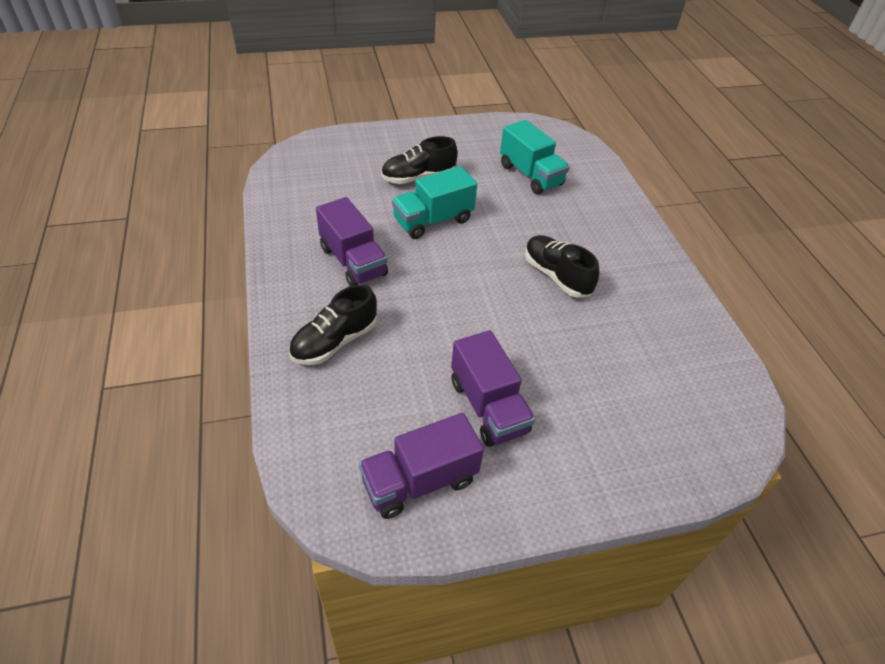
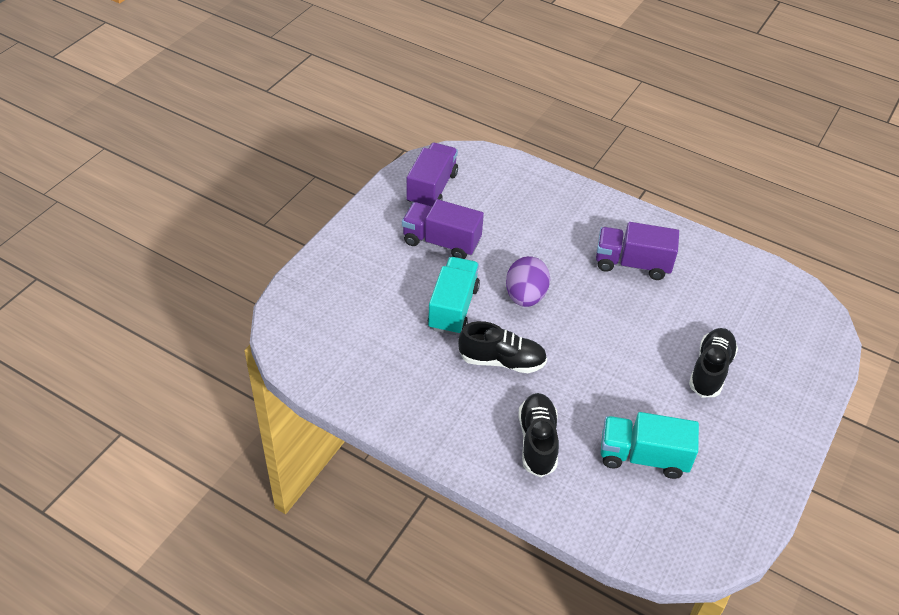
camera: 135 degrees right, 0 degrees up
black shoe [289,284,377,365] -> black shoe moved to [519,393,559,477]
turquoise truck [392,166,477,239] -> turquoise truck moved to [427,257,480,335]
none -> purple egg [506,256,550,307]

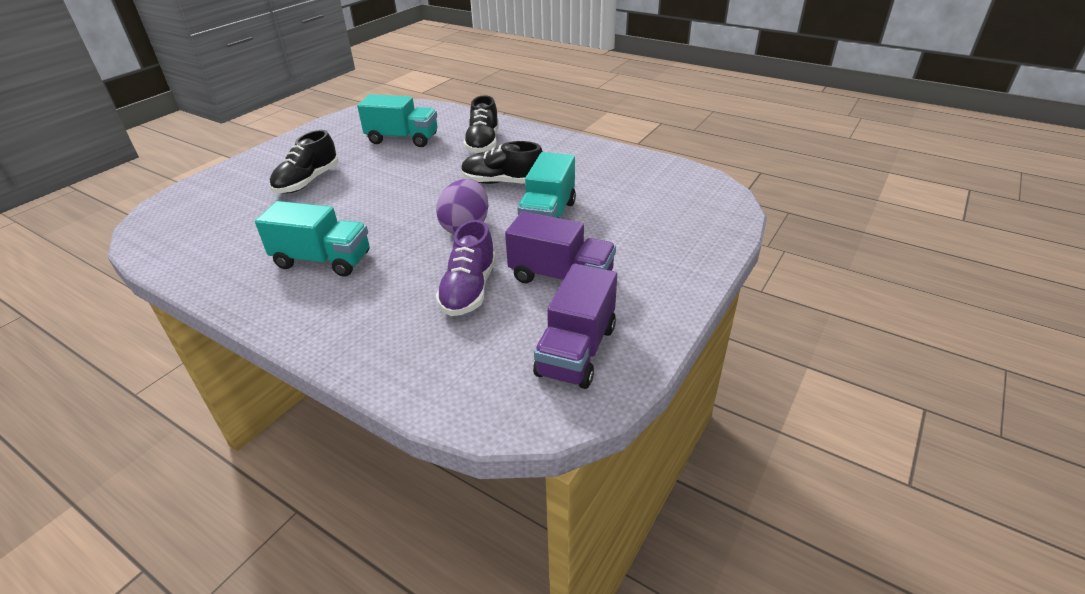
camera: 175 degrees left, 10 degrees down
purple truck [596,222,679,280] -> turquoise truck [255,201,369,277]
none -> purple shoe [436,220,496,316]

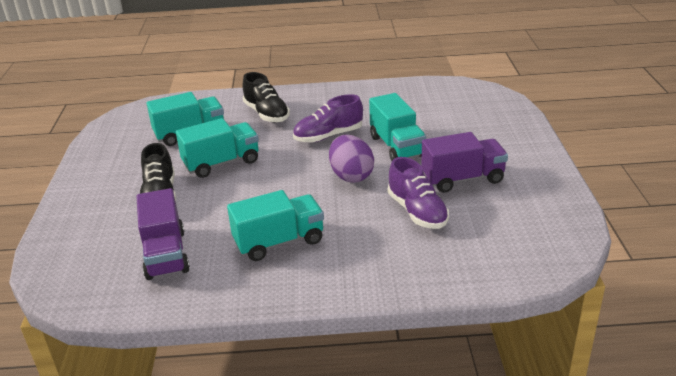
camera: 35 degrees left, 5 degrees down
black shoe [461,141,543,184] -> purple shoe [293,94,363,143]
purple truck [533,264,617,389] -> purple truck moved to [137,188,190,280]
none -> turquoise truck [176,118,259,178]

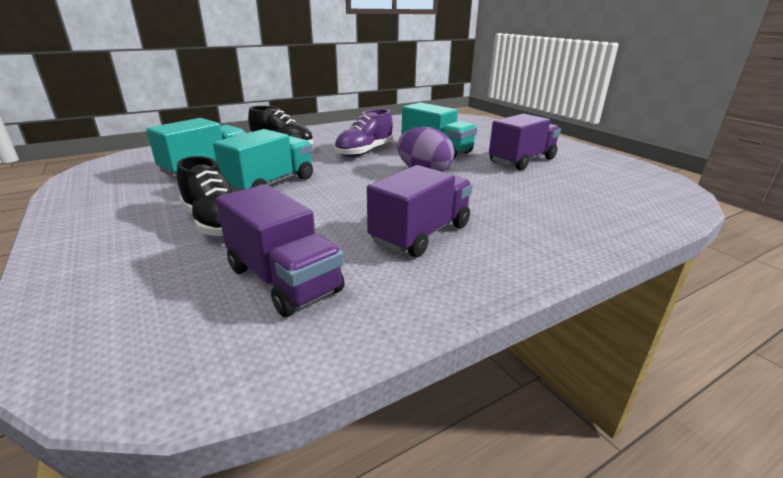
camera: 30 degrees left, 5 degrees down
turquoise truck [227,190,324,261] -> purple truck [367,165,473,257]
purple shoe [388,157,449,229] -> none

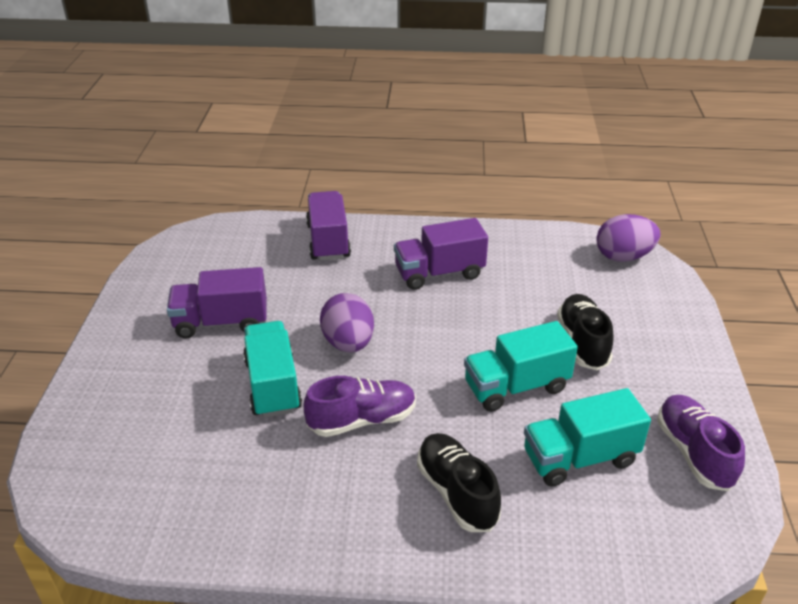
camera: 145 degrees left, 10 degrees up
purple truck [216,184,345,317] -> purple truck moved to [306,191,351,261]
none -> purple egg [597,214,661,262]
none -> purple shoe [657,395,745,491]

